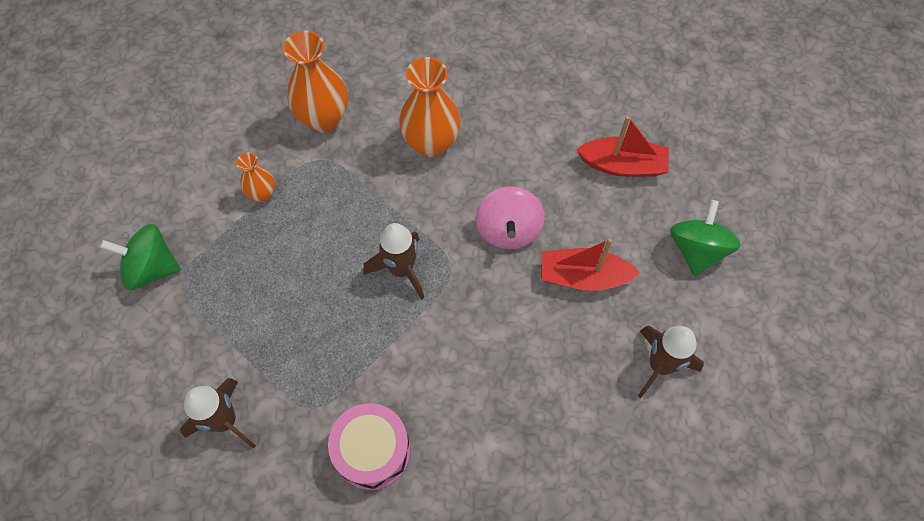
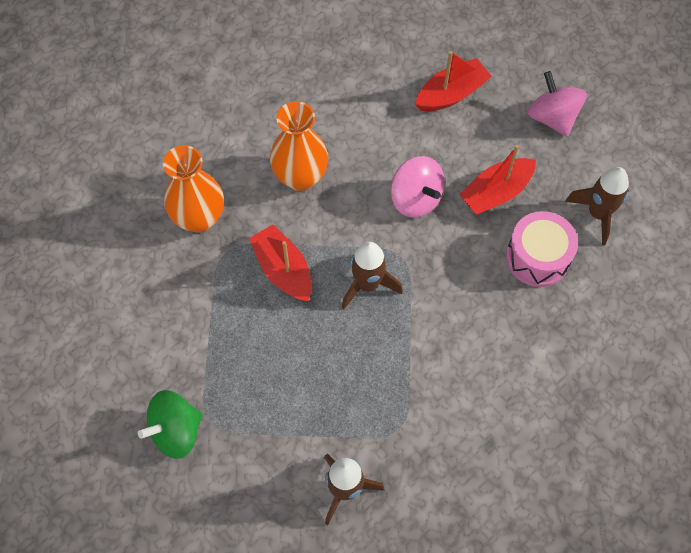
camera: 40 degrees left, 0 degrees up
orange vase [236,152,275,202] -> none
pink drum [328,403,411,490] -> pink drum moved to [506,211,578,287]
green spinning top [670,200,741,276] -> pink spinning top [527,71,587,137]
none -> red boat [249,225,312,301]

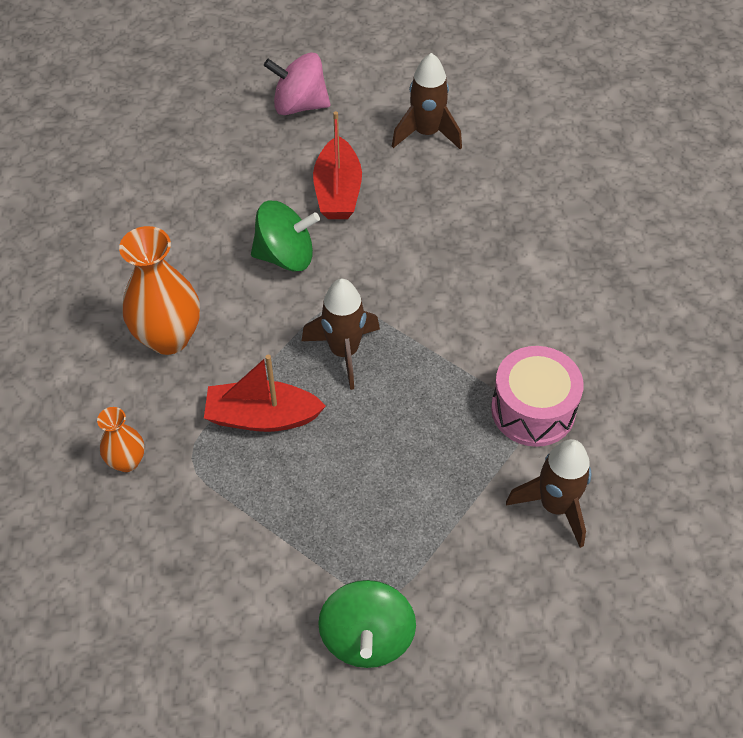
camera: 55 degrees left, 10 degrees down
orange vase [163,145,224,233] -> orange vase [97,407,145,472], size x0.54
pink spinning top [391,156,445,218] -> green spinning top [251,201,320,272]
red boat [415,51,492,111] -> none
pink drum [506,211,578,287] -> pink drum moved to [491,346,584,447]

